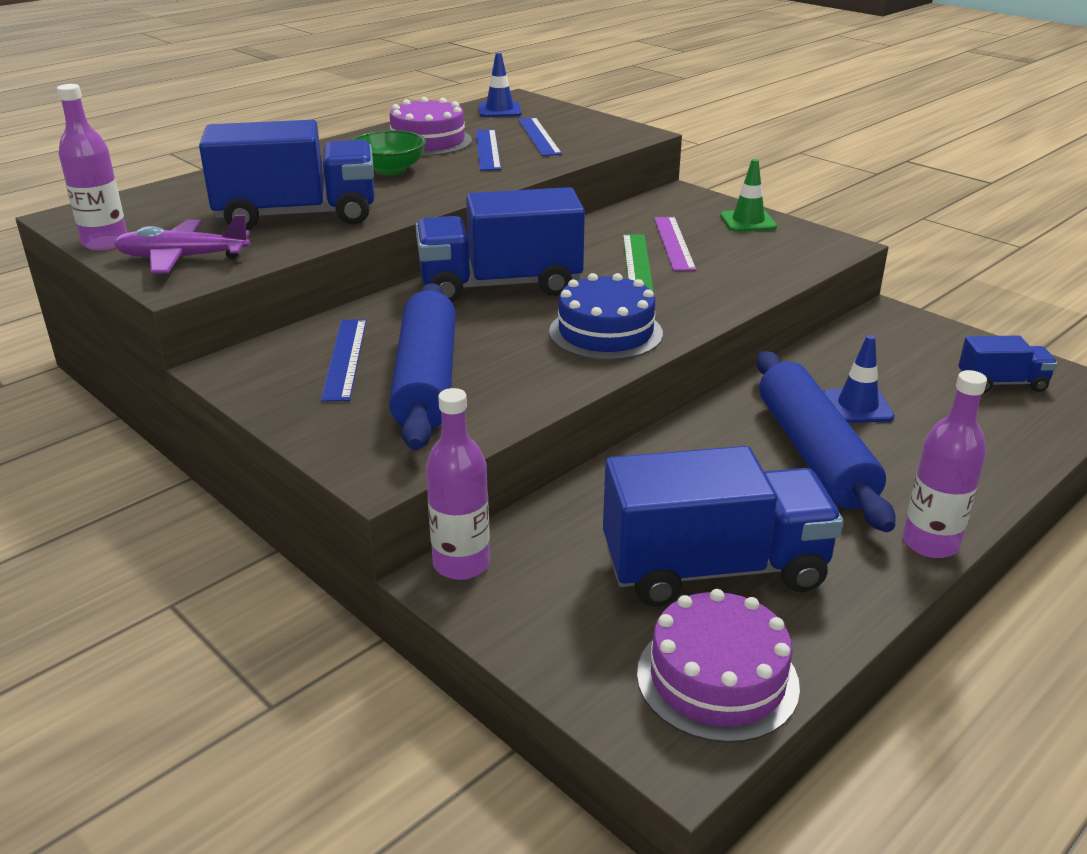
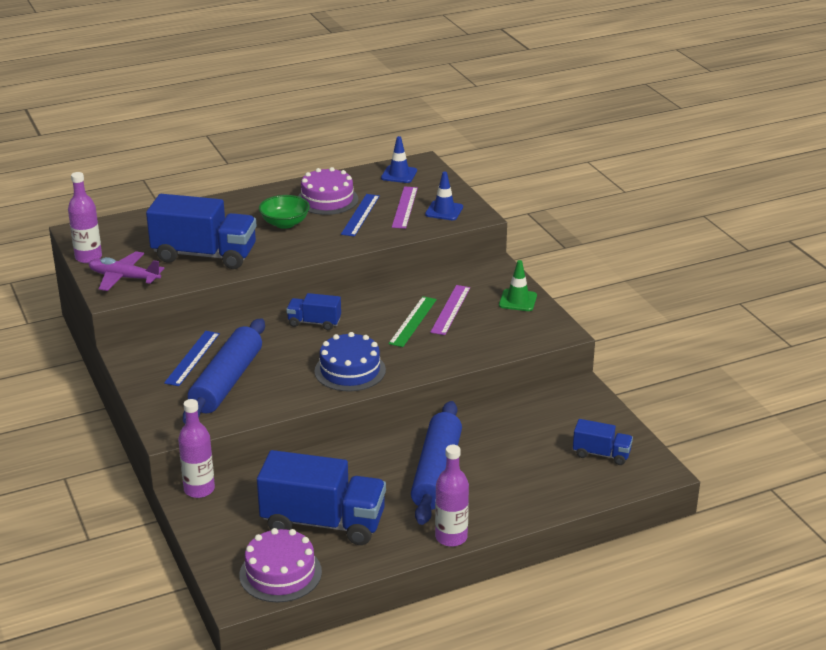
camera: 20 degrees right, 0 degrees up
blue truck [416,187,585,302] -> blue truck [286,293,341,330], size x0.50
blue ruler [518,118,562,156] -> purple ruler [392,186,418,229]
blue traffic cone [823,335,895,423] -> blue traffic cone moved to [425,171,463,220]

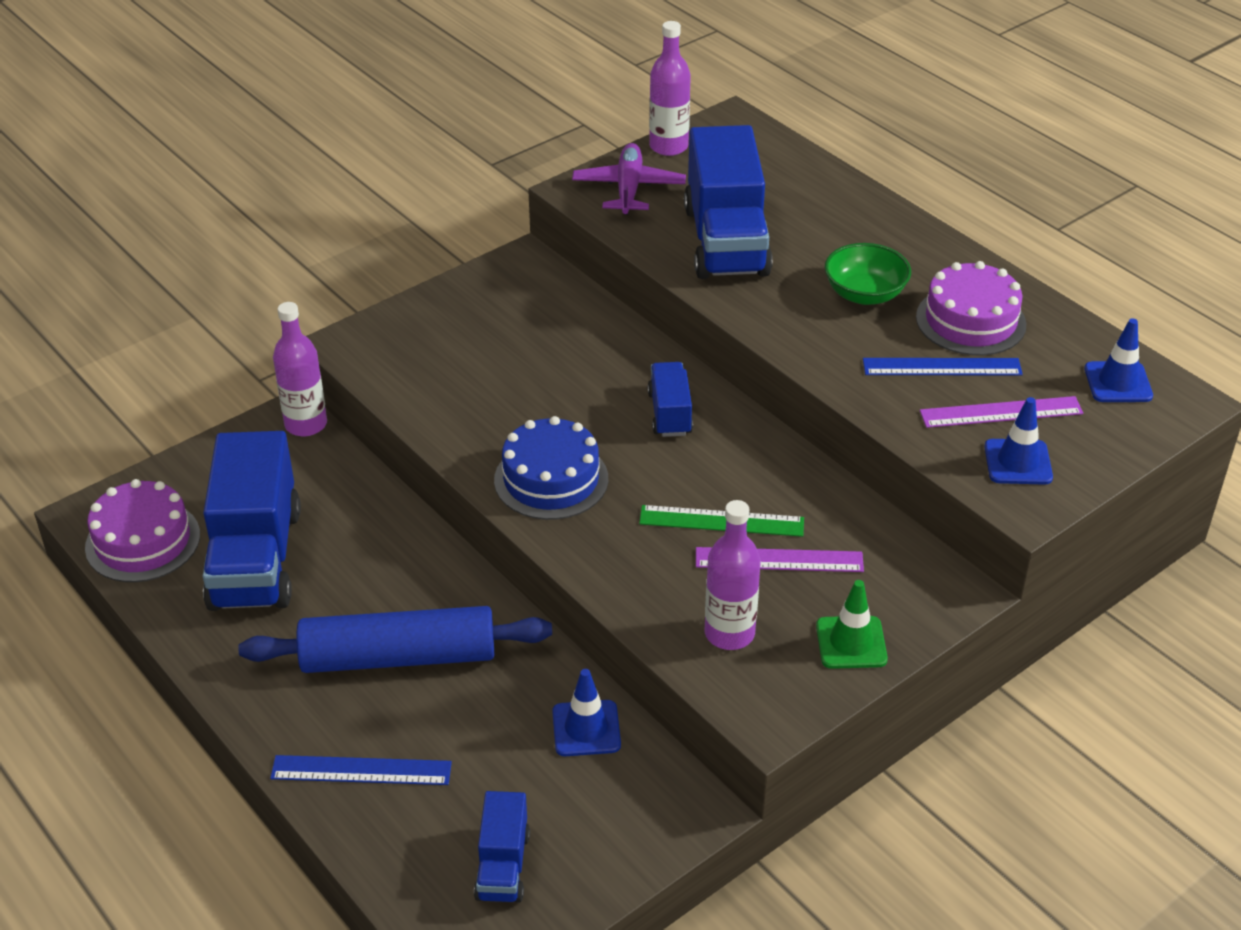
camera: 75 degrees right, 10 degrees up
blue ruler [164,331,220,386] -> blue ruler moved to [270,755,452,785]
blue rolling pin [183,318,265,423] -> none
purple bottle [435,445,469,547] -> purple bottle moved to [705,500,761,650]
none -> blue traffic cone [552,669,621,756]

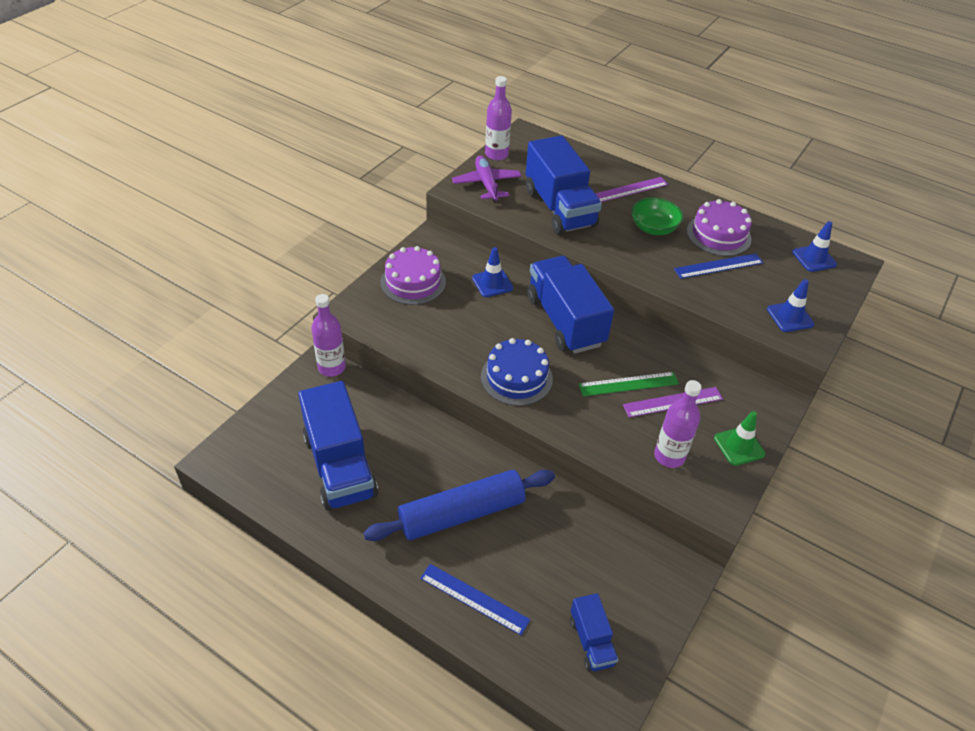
camera: 20 degrees left, 5 degrees up
purple cake [85,479,200,582] -> purple cake moved to [381,246,446,305]
blue ruler [270,755,452,785] -> blue ruler turned 45 degrees clockwise [420,564,530,635]
blue traffic cone [552,669,621,756] -> blue traffic cone moved to [472,247,513,297]
blue truck [648,362,693,437] -> blue truck [527,256,614,353], size x2.00
purple ruler [920,396,1083,428] -> purple ruler moved to [595,177,668,202]

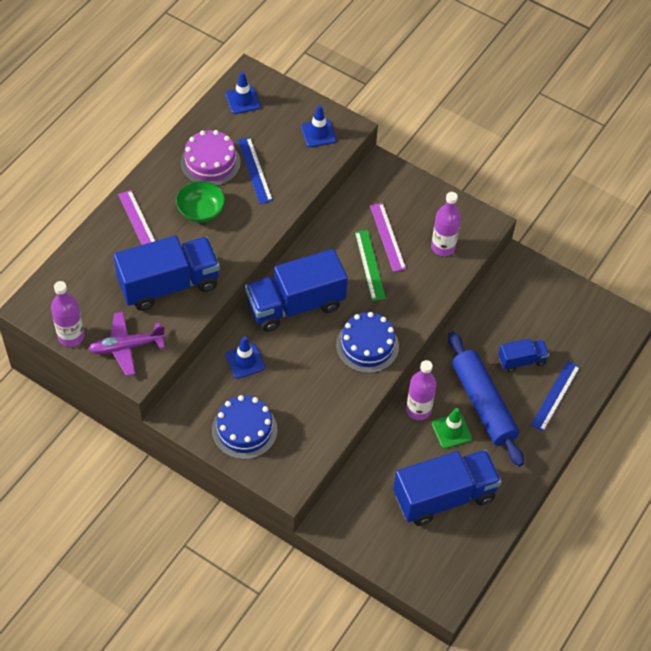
camera: 90 degrees left, 10 degrees up
purple bottle [311,294,346,377] -> purple bottle moved to [406,360,437,420]
purple cake [381,246,446,305] -> blue cake [212,395,277,459]
blue truck [570,593,619,672] -> blue truck moved to [498,339,549,372]
green traffic cone [714,411,765,466] -> green traffic cone moved to [432,408,472,449]

